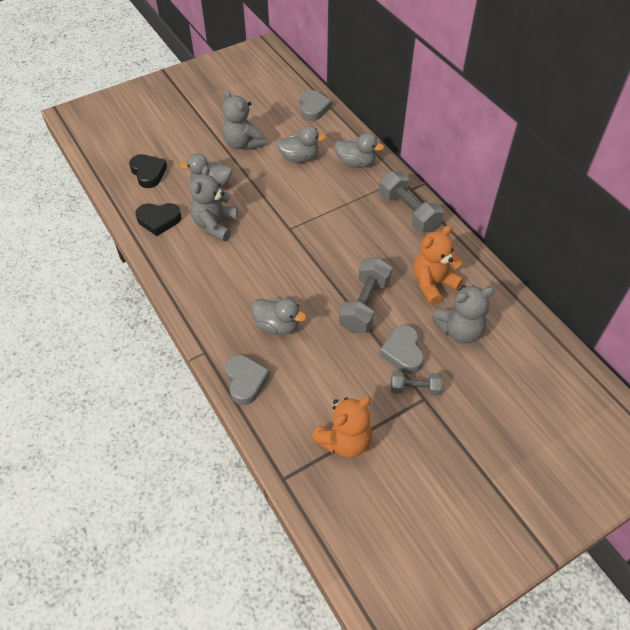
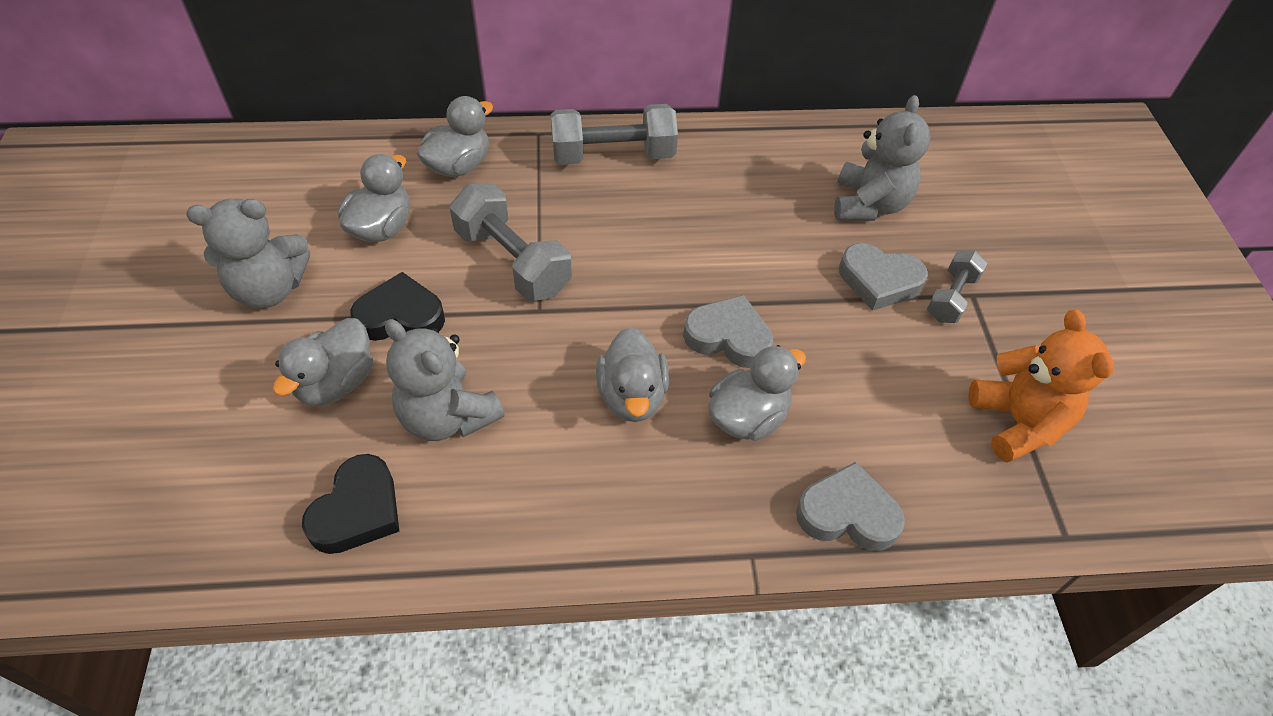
camera: 65 degrees left, 0 degrees up
black heart [129,154,167,188] -> black heart moved to [350,272,445,341]
grey heart [300,90,332,121] -> grey heart moved to [683,295,773,368]
grey dumbbell [339,257,392,333] -> grey dumbbell moved to [450,184,572,301]
orange teddy bear [414,225,463,305] -> none
none -> grey duck [596,327,669,422]

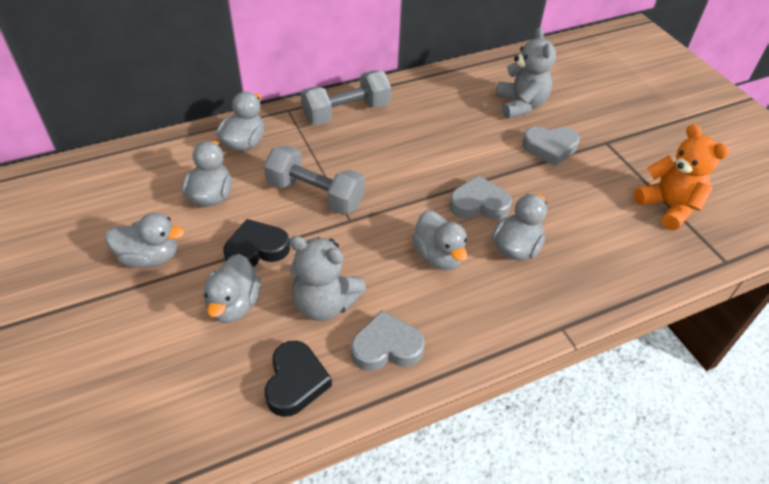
camera: 20 degrees left, 5 degrees down
grey teddy bear [186,199,310,308] -> grey duck [105,213,184,268]
grey heart [796,461,905,551] -> grey heart moved to [351,310,424,371]
grey dumbbell [927,250,988,323] -> none

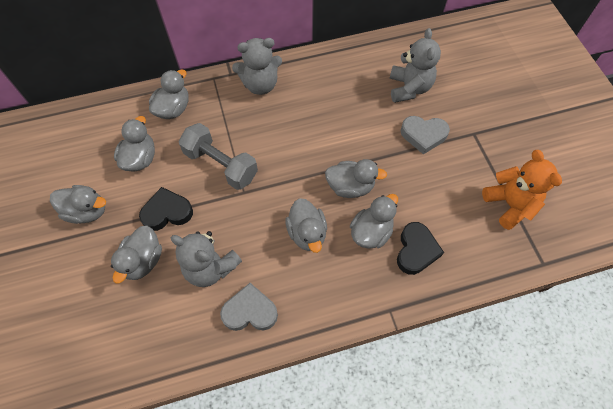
camera: 10 degrees right, 15 degrees up
black heart [265,341,332,417] -> black heart moved to [397,222,444,275]
grey dumbbell [301,70,391,125] -> grey teddy bear [232,38,282,95]
grey heart [449,175,512,220] -> grey duck [325,159,387,198]

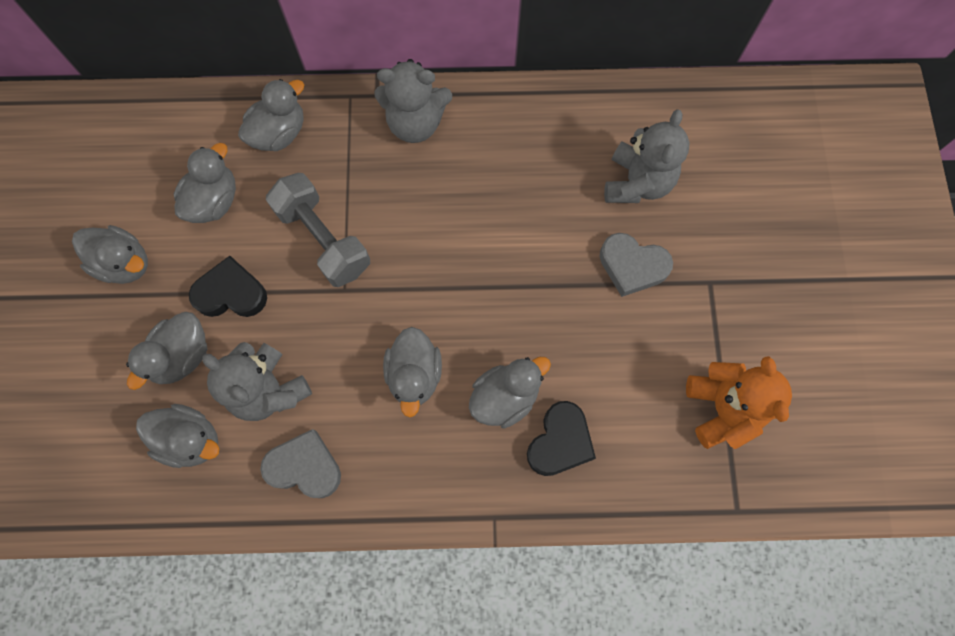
camera: 15 degrees right, 10 degrees up
grey duck [325,159,387,198] -> grey duck moved to [136,404,220,468]

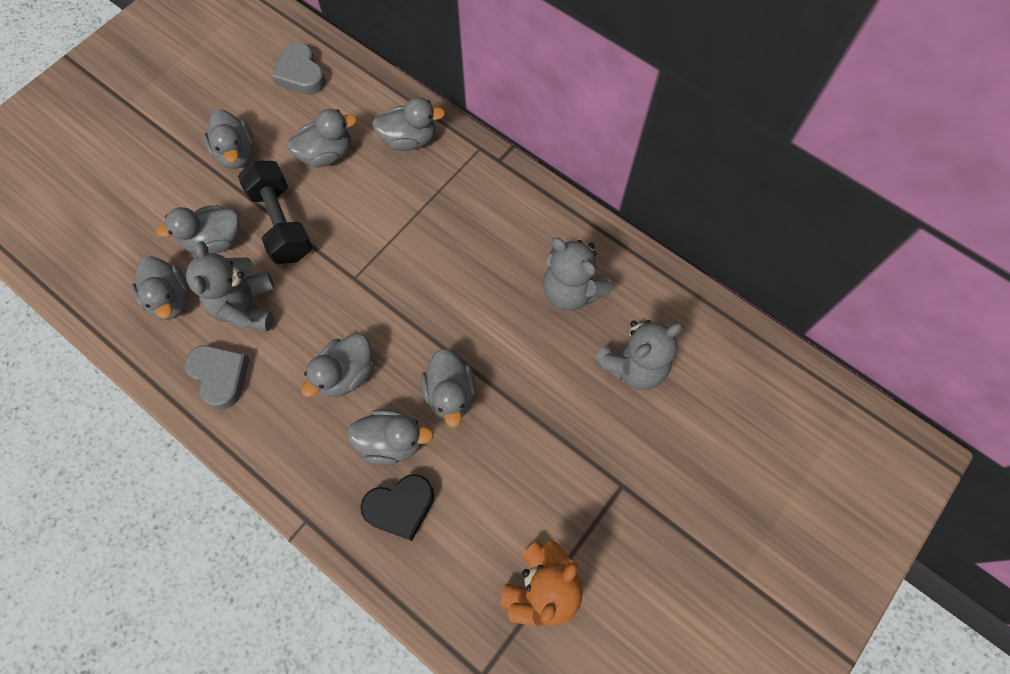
camera: 40 degrees right, 5 degrees down
black heart [189,256,267,317] -> black dumbbell [238,161,313,264]
grey dumbbell [266,173,370,287] -> none
grey teddy bear [374,59,452,143] -> grey teddy bear moved to [543,238,613,311]
grey heart [599,233,673,297] -> grey heart moved to [272,42,326,95]
none -> grey duck [421,349,476,428]

